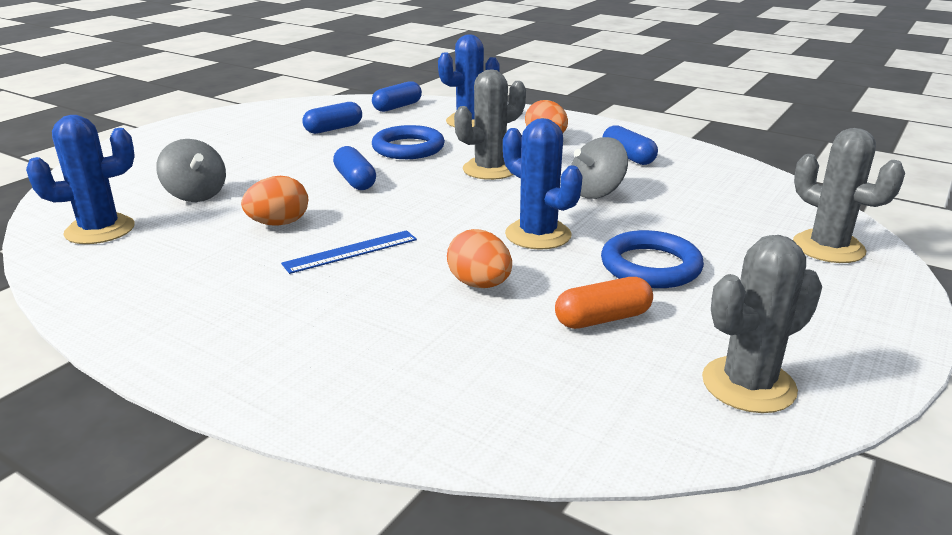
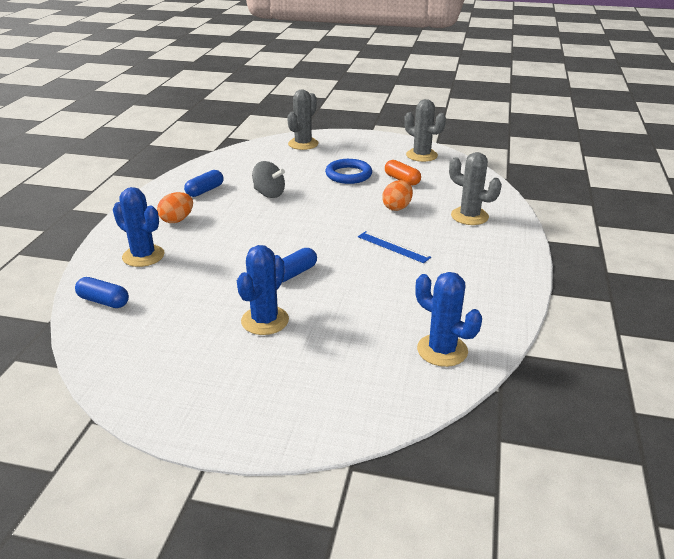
camera: 110 degrees left, 5 degrees up
grey spinning top [156,139,226,202] -> none
orange egg [241,176,308,226] -> none
blue capsule [302,102,362,134] -> none
blue ring [372,125,445,159] -> none
grey cactus [454,69,526,180] -> grey cactus moved to [449,152,502,225]
blue cactus [503,118,583,250] -> blue cactus moved to [237,245,289,335]

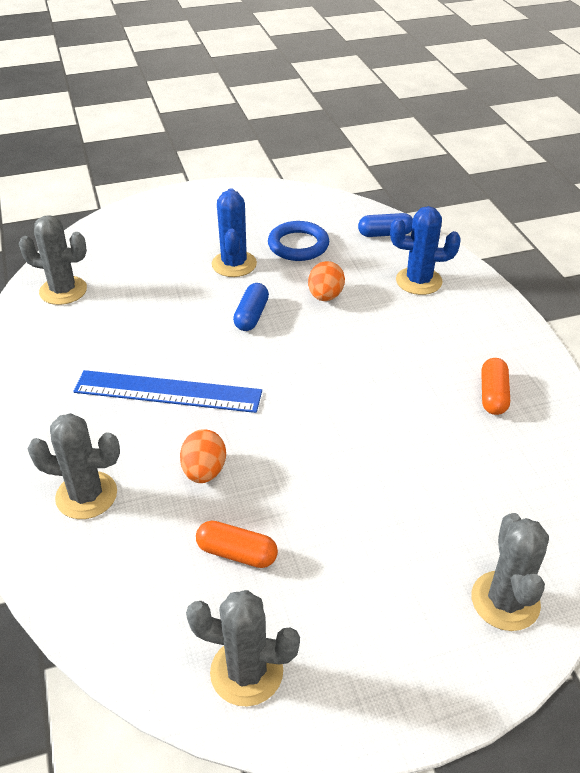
camera: 150 degrees right, 10 degrees up
orange egg [157,192,193,223] -> orange egg moved to [308,261,345,301]
blue capsule [184,170,223,197] -> orange capsule [481,358,510,415]
grey spinning top [252,161,285,198] -> none
blue ring [325,159,372,184] -> blue ring moved to [268,221,329,261]
blue ruler [358,231,431,263] -> blue ruler [73,370,262,413], size x1.75
blue cactus [416,272,482,367] -> grey cactus [19,215,87,305]

